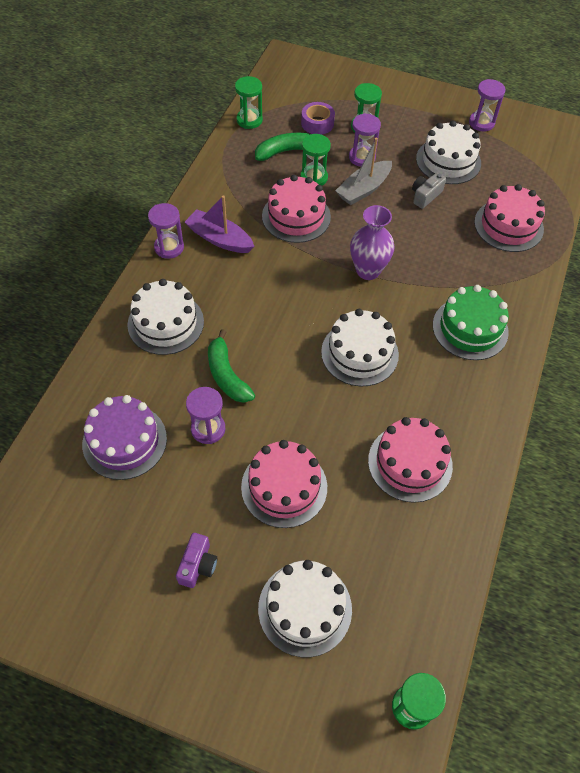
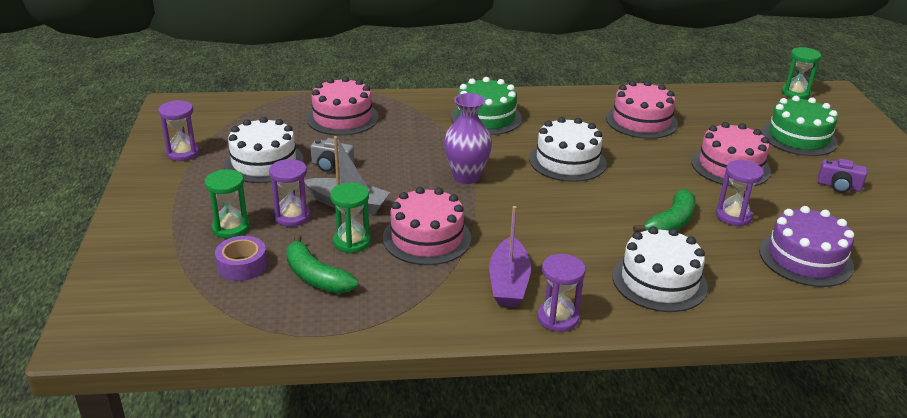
camera: 115 degrees left, 25 degrees down
purple camera [176,533,217,588] -> purple camera turned 150 degrees counterclockwise [818,159,867,193]
green hourglass [235,76,263,129] -> none
white cake [258,560,352,657] -> green cake [761,96,838,156]

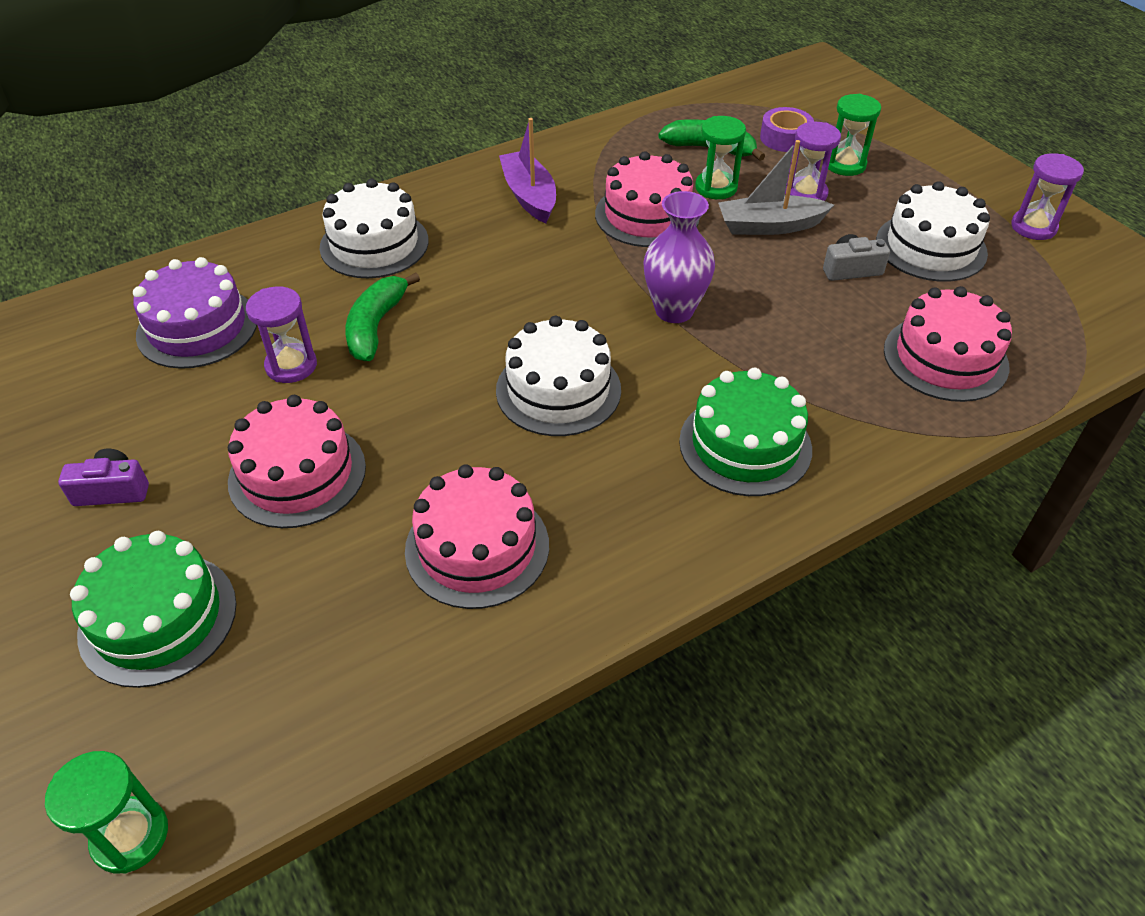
camera: 155 degrees right, 15 degrees up
purple hourglass [537,254,586,332] -> none

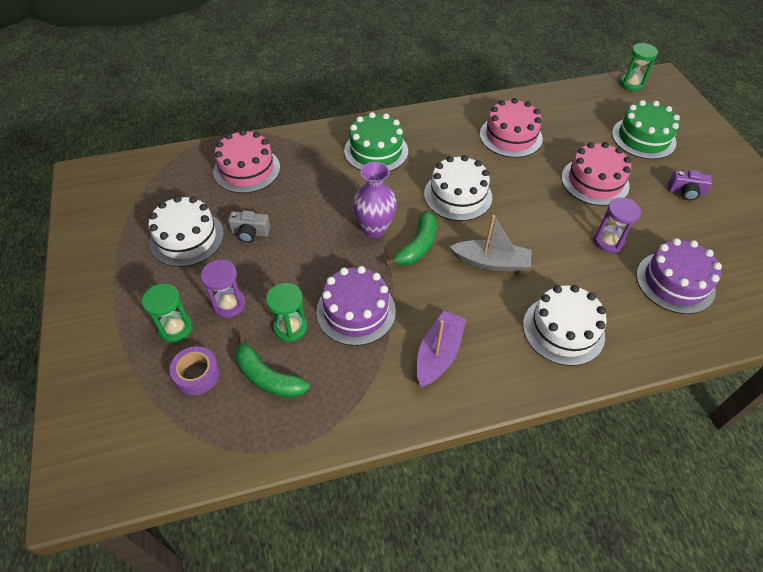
camera: 165 degrees left, 5 degrees up
green banana [345,272,420,361] -> green banana moved to [385,210,437,266]
purple boat [499,118,556,223] -> purple boat turned 150 degrees counterclockwise [417,311,466,387]
pink cake [595,151,700,247] -> purple cake [316,266,396,346]
grey boat [718,140,834,235] -> grey boat moved to [450,215,532,272]
purple hourglass [1011,153,1084,240] -> none

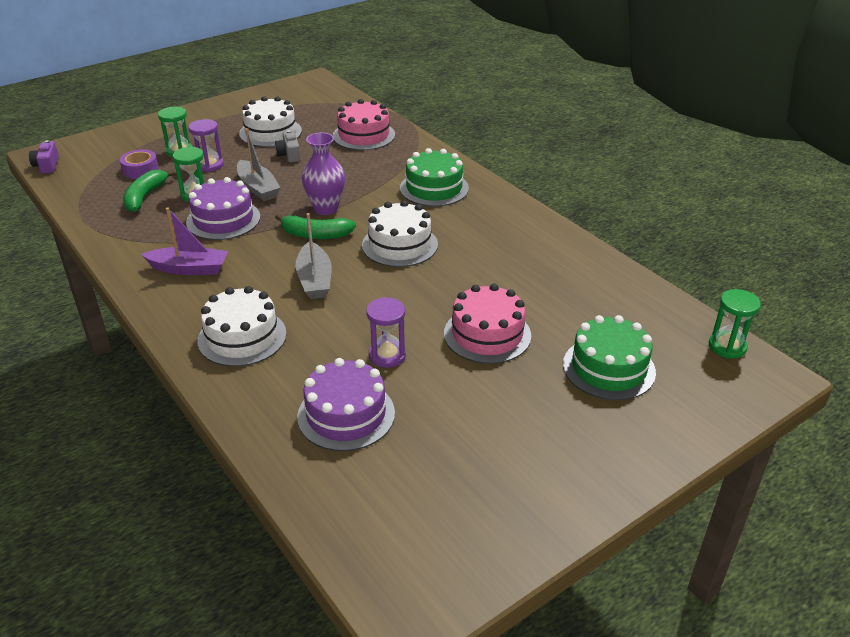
camera: 70 degrees right, 15 degrees down
pink cake [480,98,543,158] -> none
purple camera [668,170,713,200] -> purple camera moved to [29,140,59,174]
none -> grey boat [237,128,281,201]

